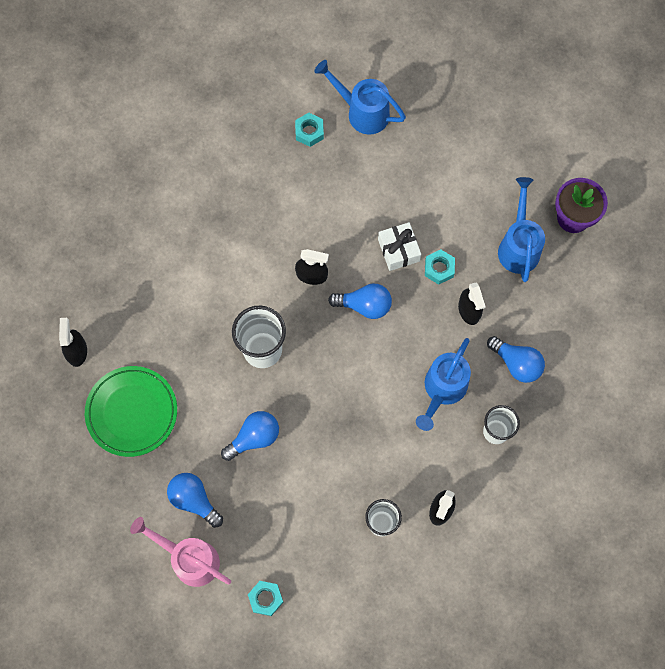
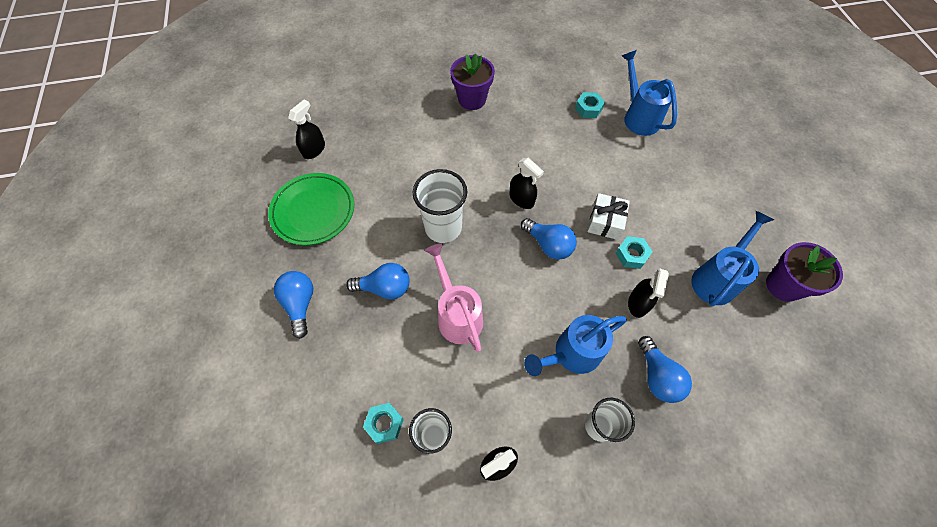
camera: 35 degrees right, 10 degrees down
pink watering can [130,517,231,587] -> pink watering can moved to [425,243,483,352]
turquoise nut [248,581,283,616] -> turquoise nut moved to [363,403,404,444]
none -> purple flower pot [450,54,495,110]

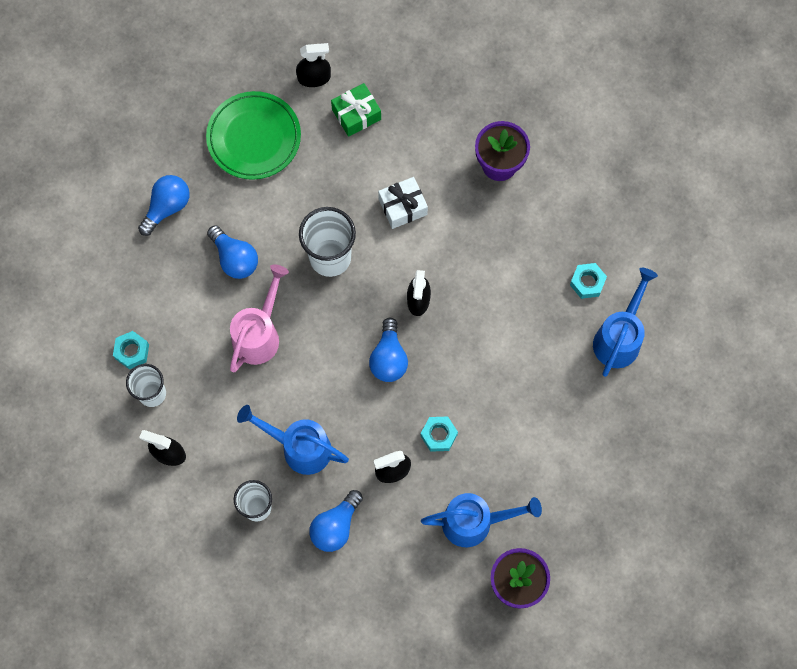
camera: 50 degrees right, 10 degrees up
white gift [587,193,630,240] -> white gift moved to [378,177,428,229]
none -> green gift [331,83,381,137]

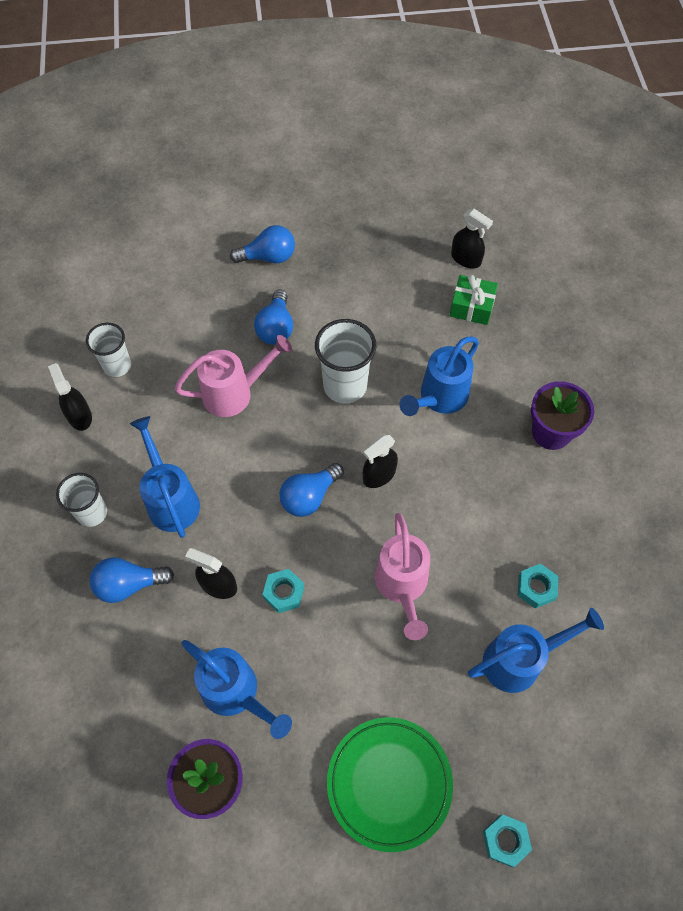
camera: 45 degrees right, 10 degrees down
turquoise nut [113,331,149,369] -> turquoise nut moved to [483,814,532,867]
green plate [206,91,301,180] -> green plate moved to [327,717,453,852]
white gift [378,177,428,229] -> blue watering can [399,336,479,416]
none -> pink watering can [375,513,430,640]

